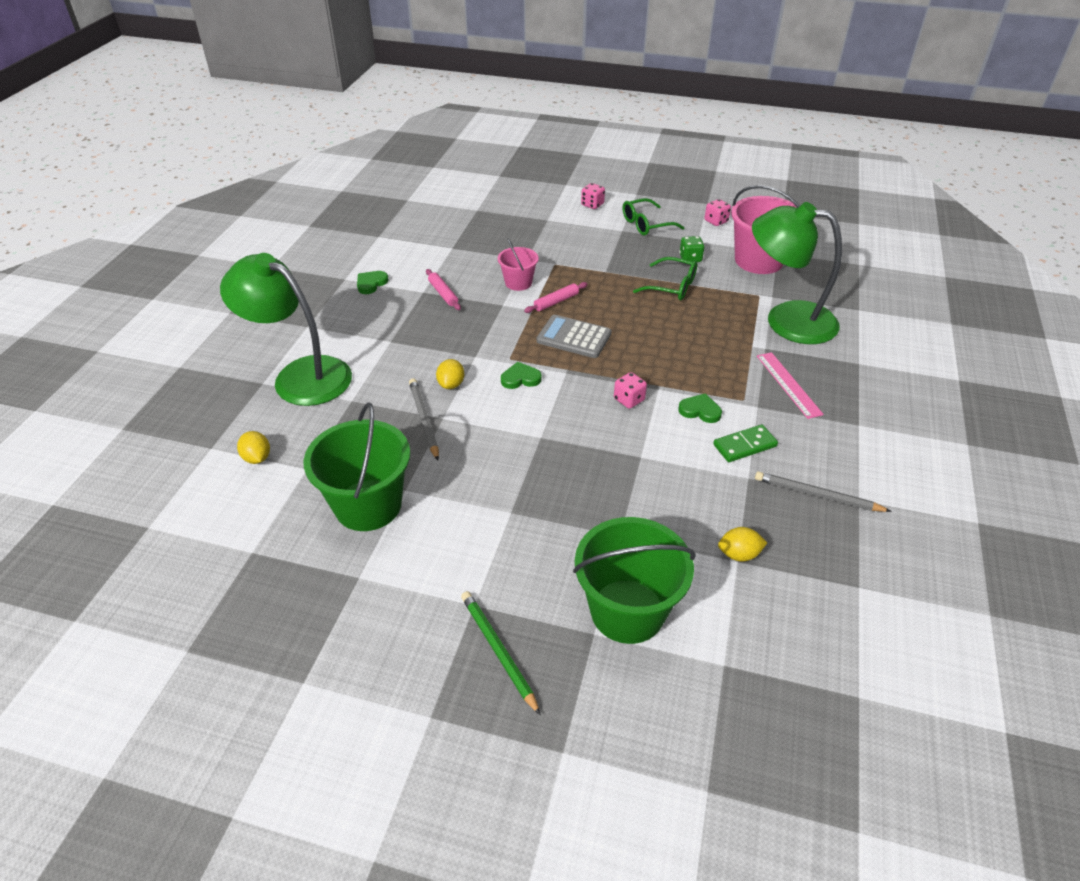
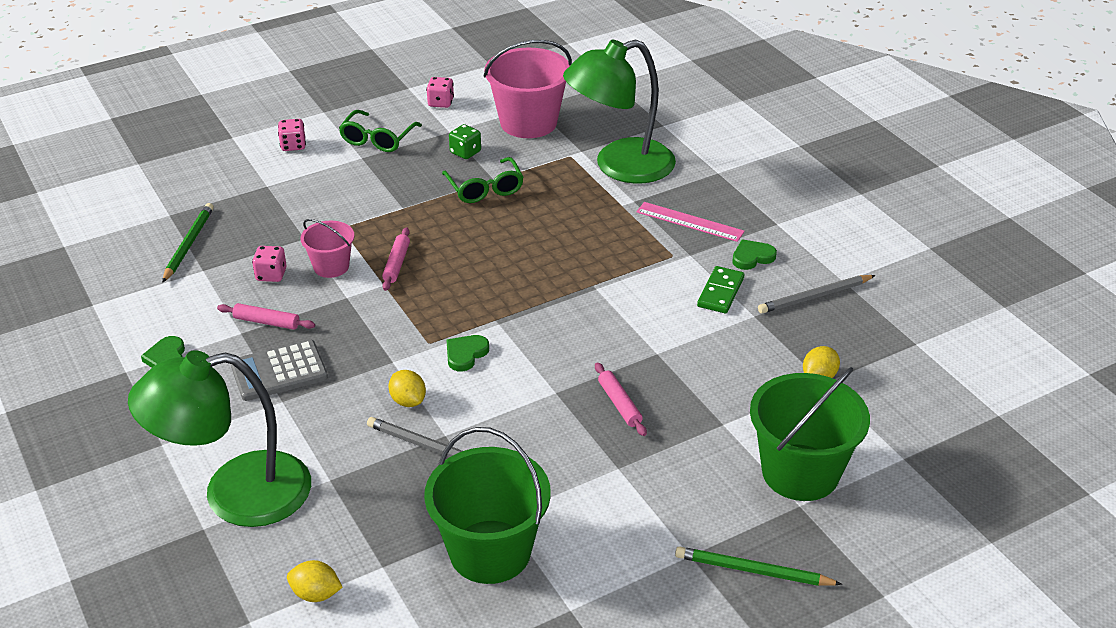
camera: 45 degrees left, 5 degrees down
grey calculator [537,315,612,358] -> grey calculator moved to [231,340,328,401]
pink dice [614,372,647,409] -> pink dice moved to [252,246,287,282]
green glasses [633,257,697,300] -> green glasses turned 90 degrees clockwise [442,157,524,203]
green heart [678,393,722,423] -> green heart moved to [732,240,777,270]
none -> green pencil [162,203,214,283]
none -> pink rolling pin [595,362,647,436]

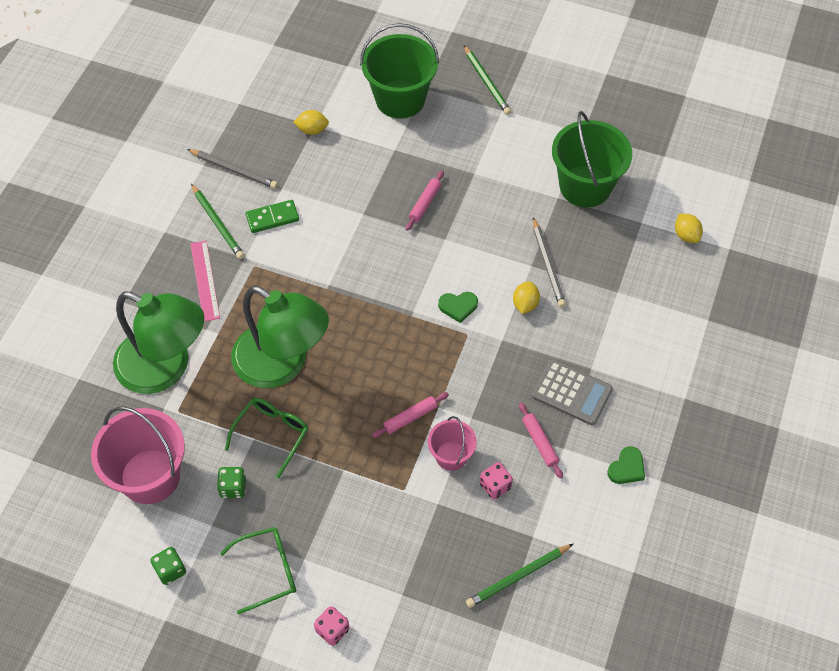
camera: 130 degrees left, 20 degrees up
green lamp [128,350,311,527] -> green lamp moved to [231,286,329,388]
pink dice [426,77,454,108] -> green dice [150,547,186,585]
green heart [732,240,777,270] -> green pencil [191,184,244,259]

